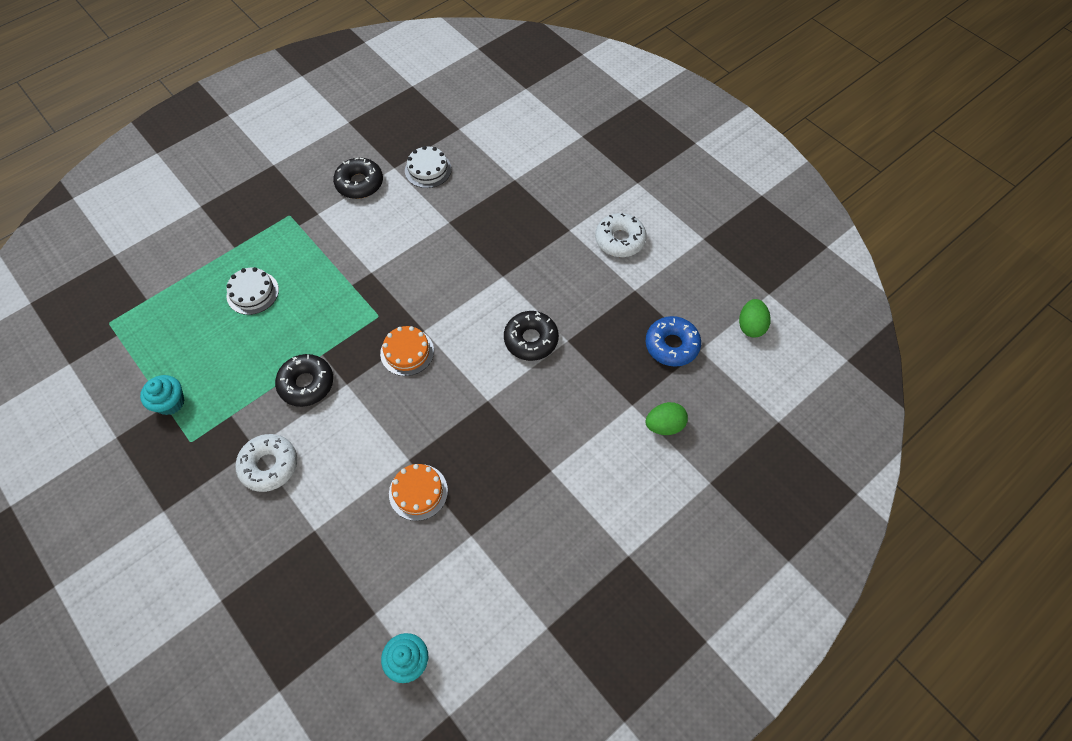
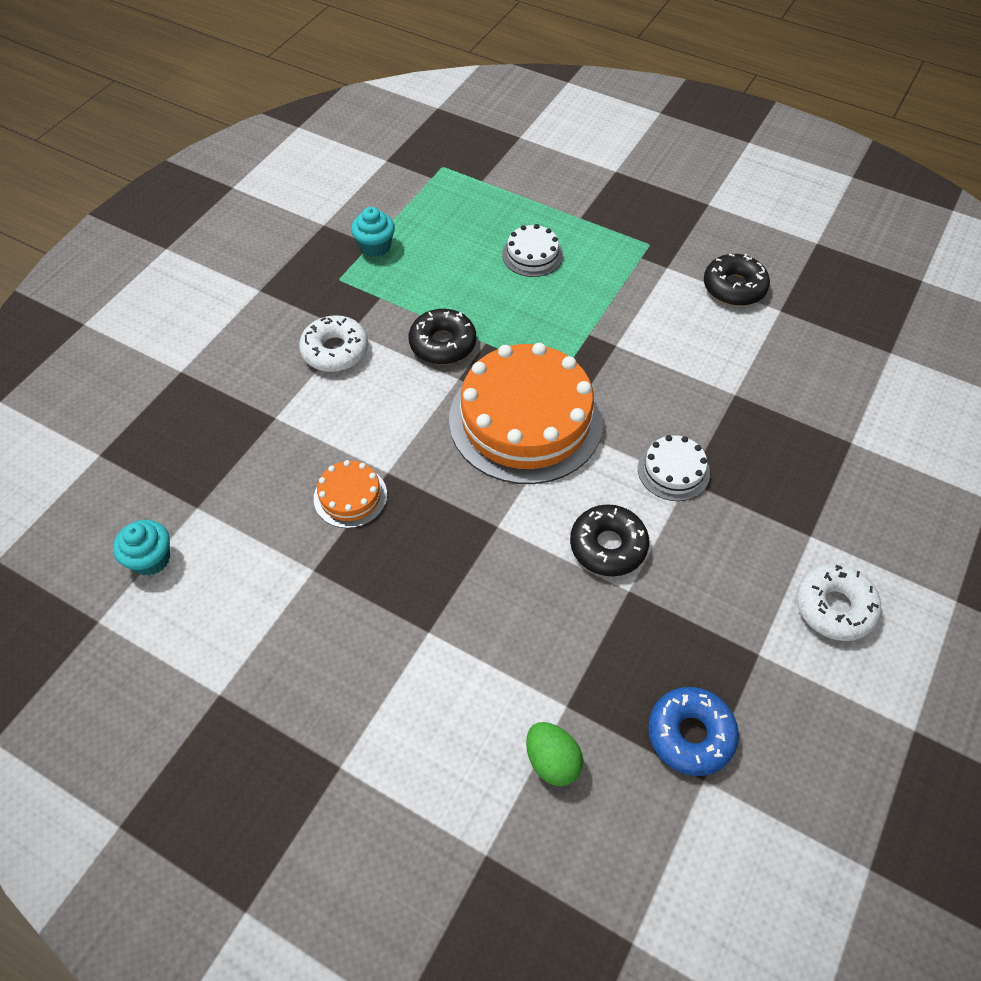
camera: 70 degrees right, 5 degrees down
orange cake [380,326,434,376] -> orange cake [449,343,603,484], size x2.22
white cake [405,146,452,188] -> white cake moved to [638,435,710,501]
green egg [739,299,771,338] -> none

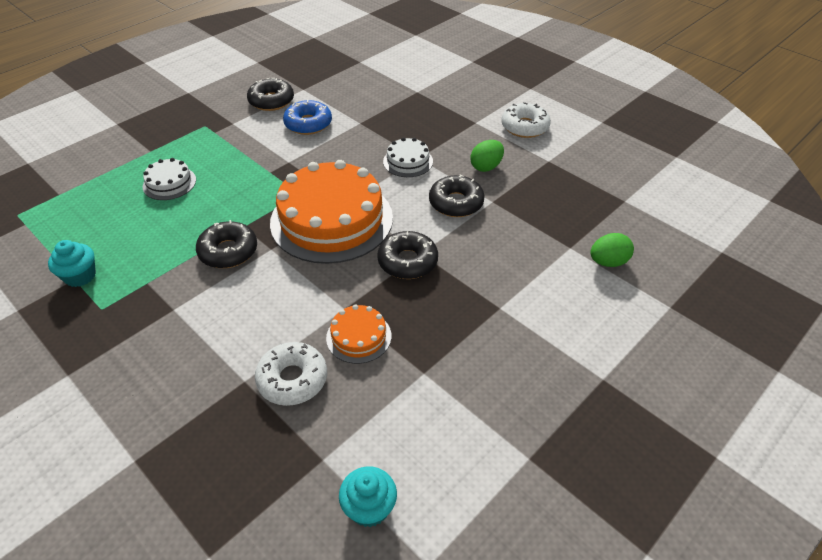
camera: 75 degrees left, 10 degrees down
white donut [299,315,368,372] -> white donut moved to [255,342,327,406]
blue donut [648,687,739,776] -> blue donut moved to [283,100,332,135]
none -> black donut [377,231,438,279]
none -> green egg [470,140,504,172]

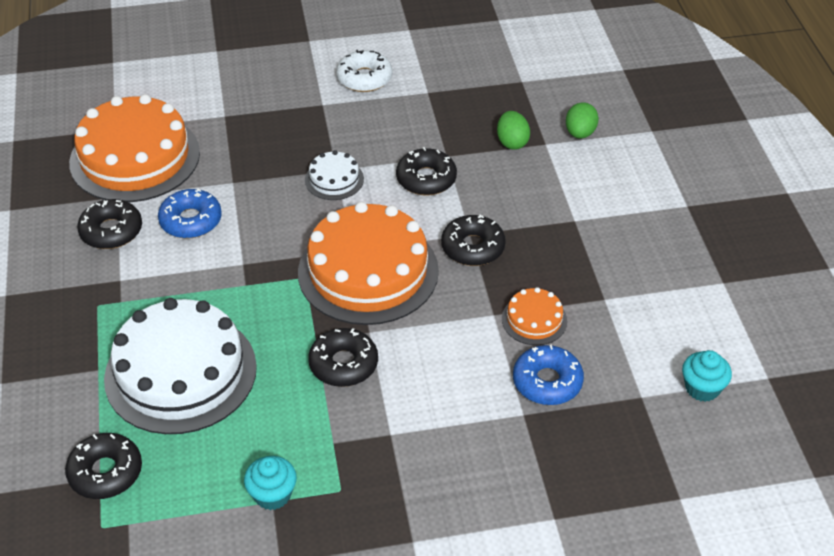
camera: 55 degrees left, 0 degrees up
white cake [143,158,196,200] -> white cake [104,298,257,434], size x2.22
white donut [255,342,327,406] -> blue donut [513,345,584,405]
green egg [470,140,504,172] -> green egg moved to [497,111,530,150]
none -> black donut [65,433,142,499]
none -> orange cake [69,94,200,202]

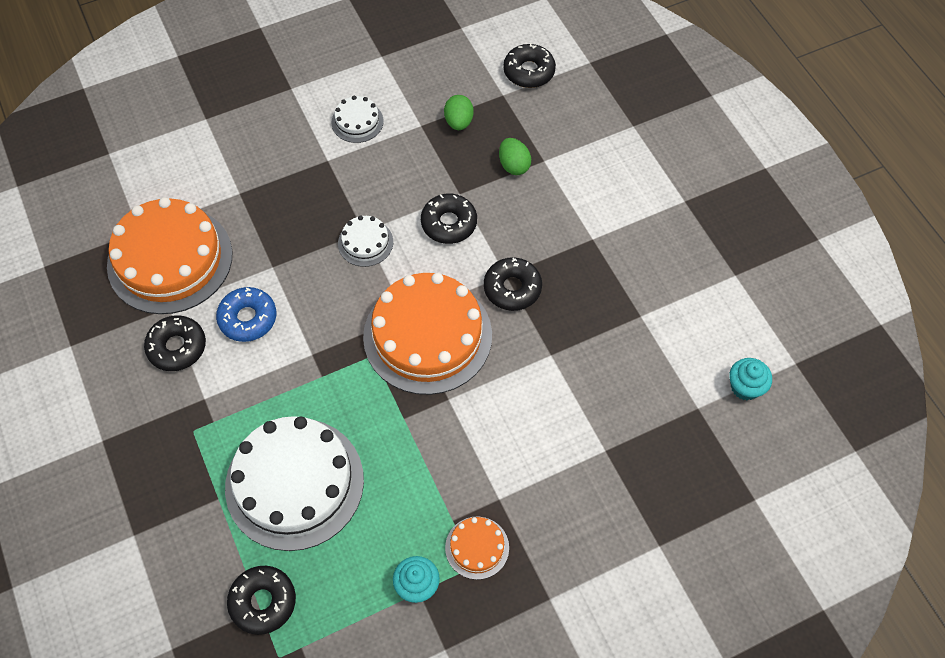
camera: 15 degrees left, 15 degrees up
black donut [308,328,378,387] -> black donut moved to [503,43,556,88]
white donut [336,50,392,92] -> white cake [332,95,384,143]
orange cake [502,287,567,345] -> orange cake moved to [445,517,509,580]
blue donut [513,345,584,405] -> none
green egg [566,102,599,139] -> green egg moved to [444,95,474,130]

